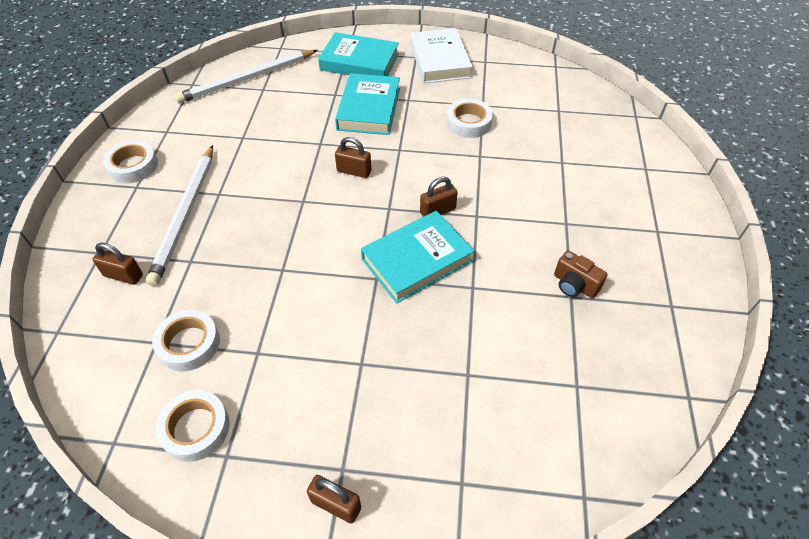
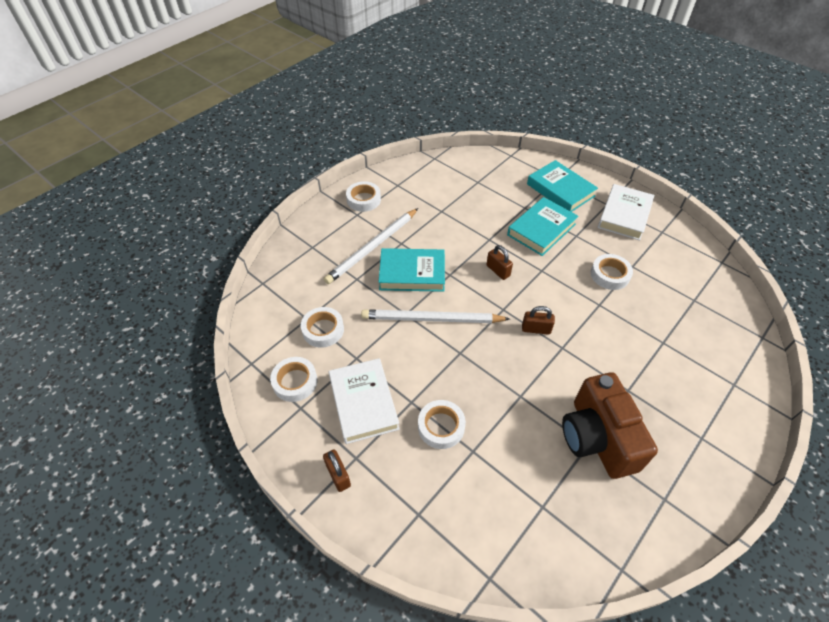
camera: 35 degrees right, 0 degrees up
brown padlock [93,242,143,285] -> none
white pencil [175,50,318,103] -> white pencil moved to [361,309,510,323]
turquoise book [361,211,474,303] -> turquoise book moved to [378,248,445,292]
brown camera [554,250,608,298] -> brown camera [562,372,658,479], size x2.26
none -> white book [328,358,400,444]
none -> white tape [418,400,466,449]

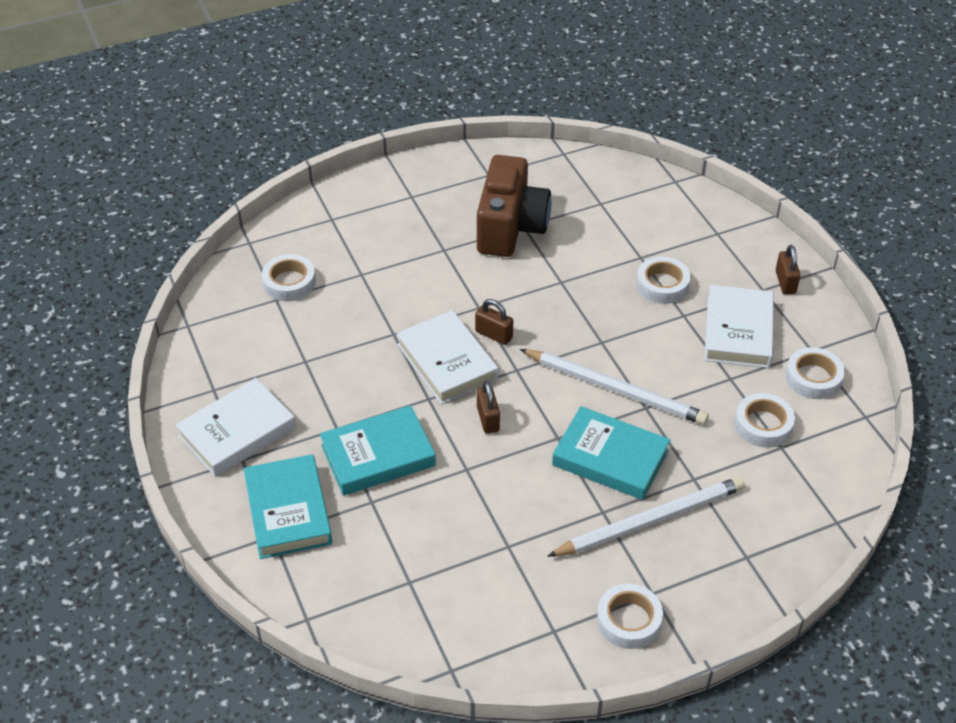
camera: 155 degrees left, 5 degrees down
white tape [591,254,633,290] -> white tape moved to [262,254,316,301]
none -> white book [396,310,499,404]

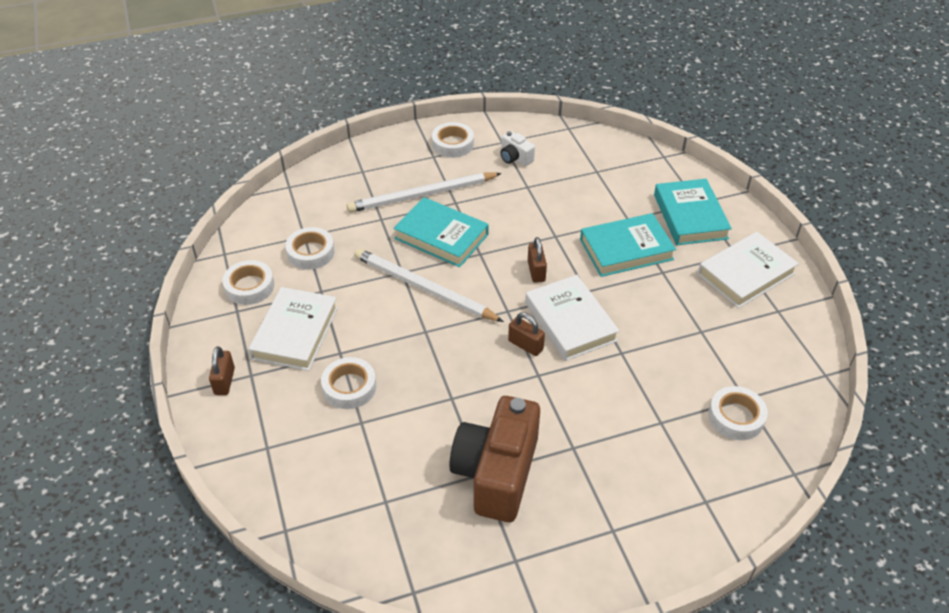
camera: 175 degrees left, 0 degrees up
none -> white camera [500,131,535,166]

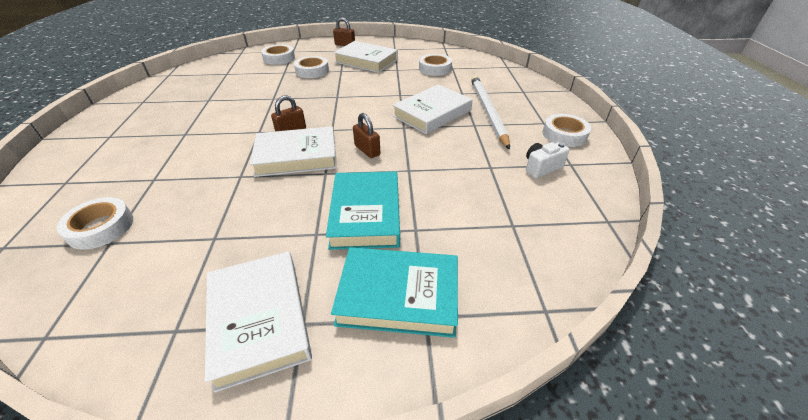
camera: 105 degrees right, 5 degrees down
white tape [222,260,274,305] -> white tape moved to [261,44,295,65]
white pencil [354,248,504,322] -> none
turquoise book [394,197,489,267] -> white book [392,84,473,134]
brown camera [449,396,540,522] -> none
brown padlock [528,237,547,283] -> brown padlock turned 45 degrees clockwise [353,113,380,158]

